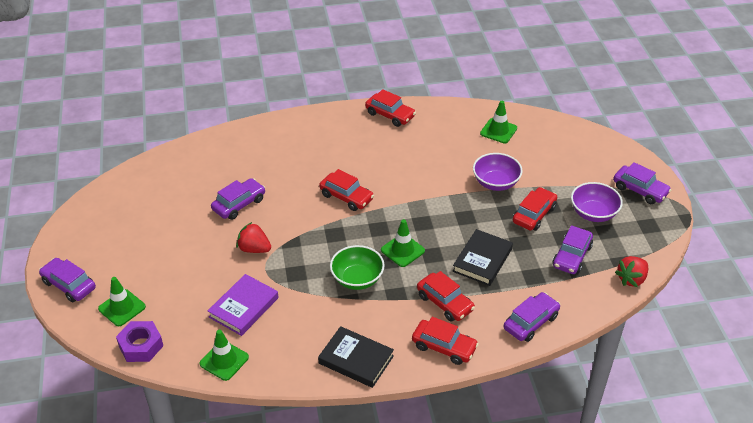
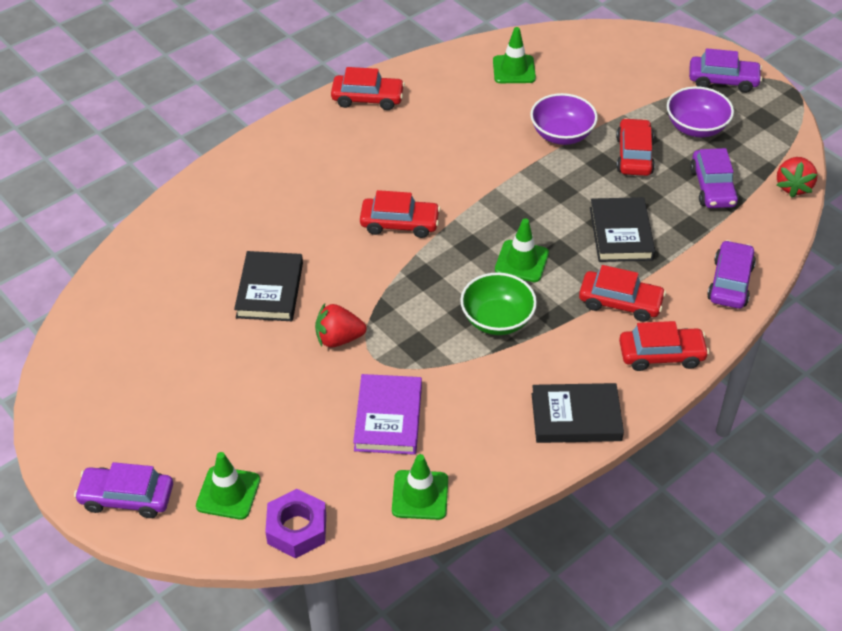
camera: 30 degrees left, 5 degrees up
purple car [211,178,265,220] -> black book [234,251,303,321]

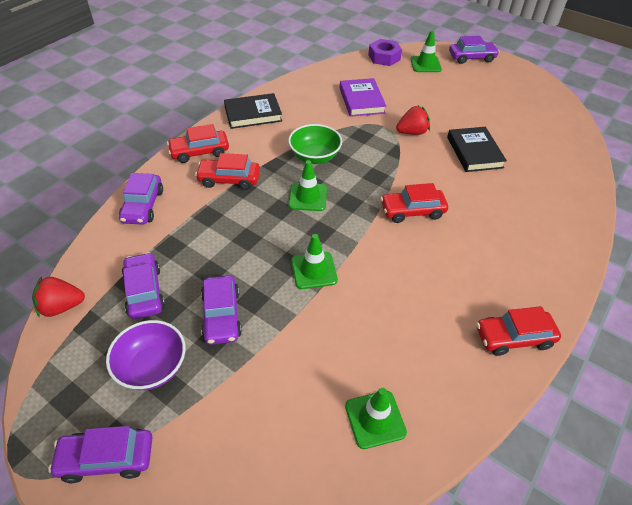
camera: 165 degrees right, 0 degrees up
green traffic cone [392,454,448,520] -> green traffic cone moved to [291,234,338,289]
purple bowl [530,93,598,145] -> none
black book [590,197,655,262] -> none
red car [616,118,655,176] -> purple car [201,275,242,345]
red strawberry [776,157,817,198] -> red strawberry turned 105 degrees counterclockwise [32,276,85,317]

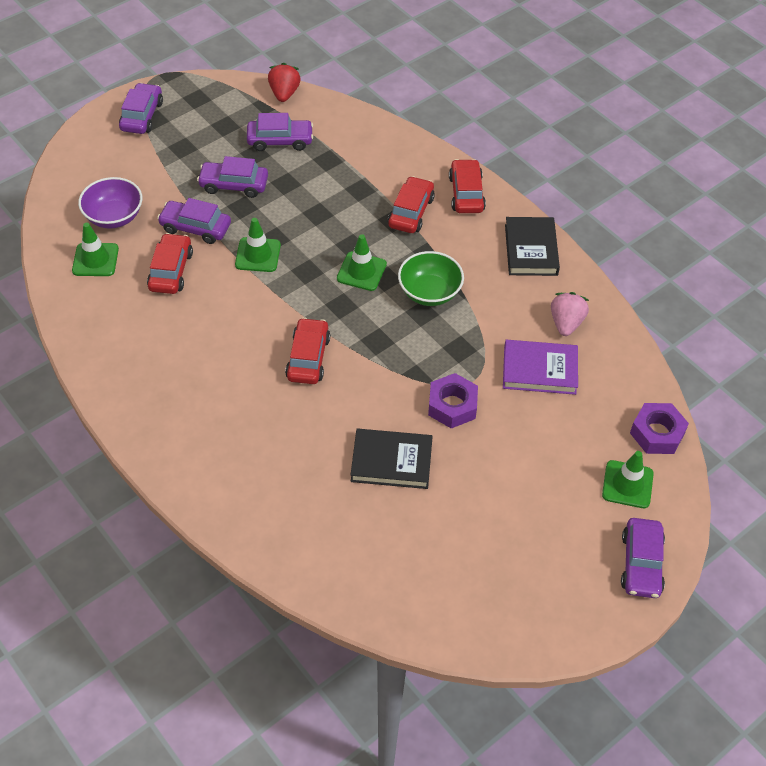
camera: 105 degrees right, 5 degrees up
purple bowl [106,320,186,390] -> purple bowl moved to [78,177,142,229]
purple car [119,173,163,225] -> purple car moved to [157,198,231,244]
red strawberry [396,105,430,135] -> purple nut [428,373,478,428]
red car [476,306,561,356] -> red car moved to [147,233,193,294]
none -> pink strawberry [551,292,589,336]

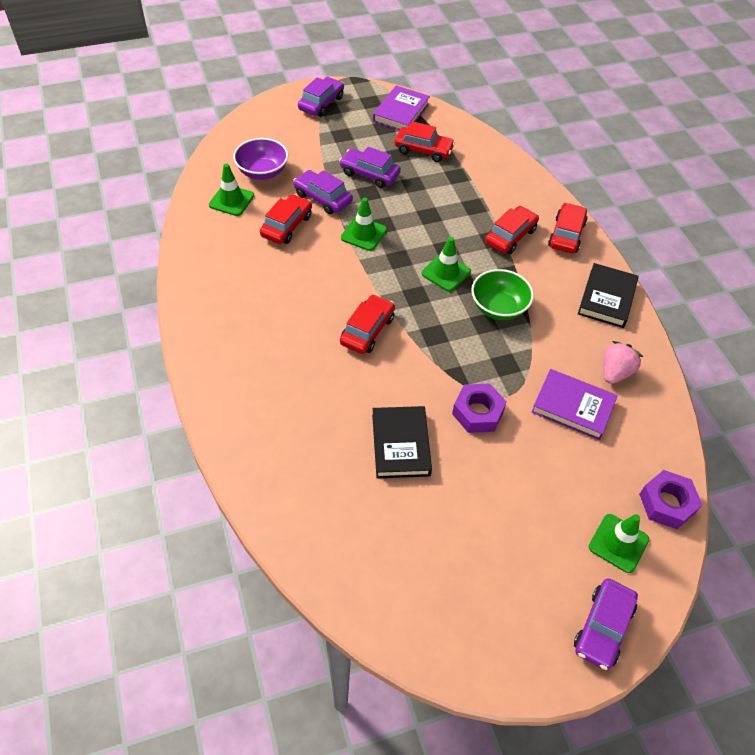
camera: 20 degrees right, 0 degrees up
purple car [247,113,313,151] -> red car [395,121,455,162]
red strawberry [268,63,301,102] -> none
black book [351,429,433,489] -> black book turned 60 degrees clockwise [372,406,432,478]
none -> purple book [373,85,430,130]

